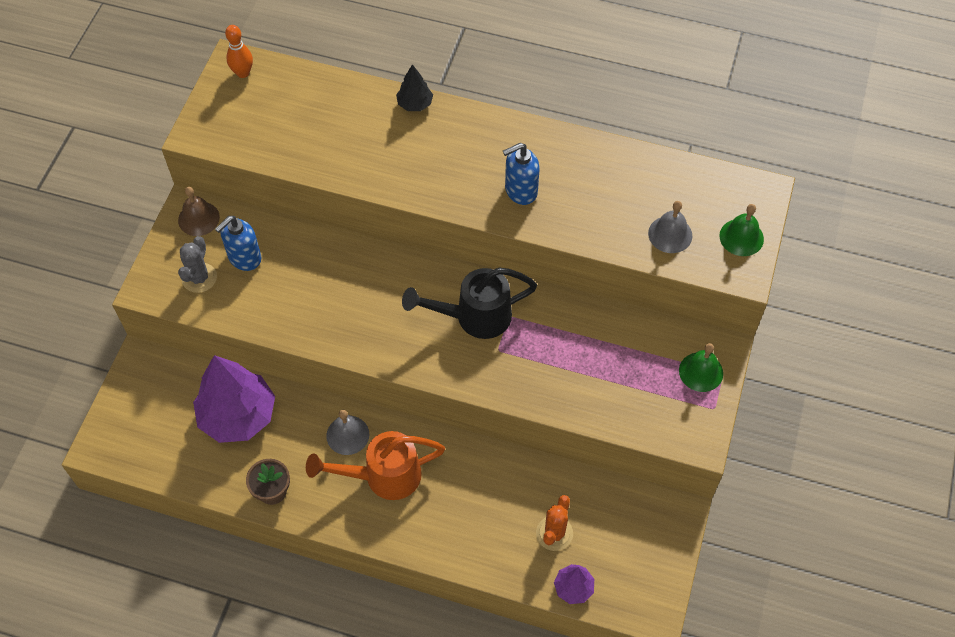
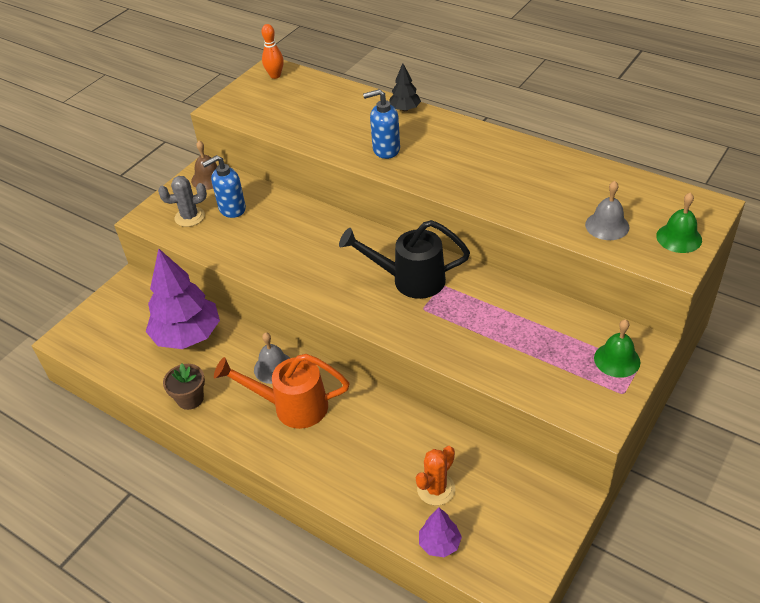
camera: 20 degrees right, 15 degrees down
grey cactus [178,236,217,293] -> grey cactus turned 45 degrees clockwise [158,176,207,227]
blue soap dispenser [503,143,540,205] -> blue soap dispenser moved to [363,89,400,159]

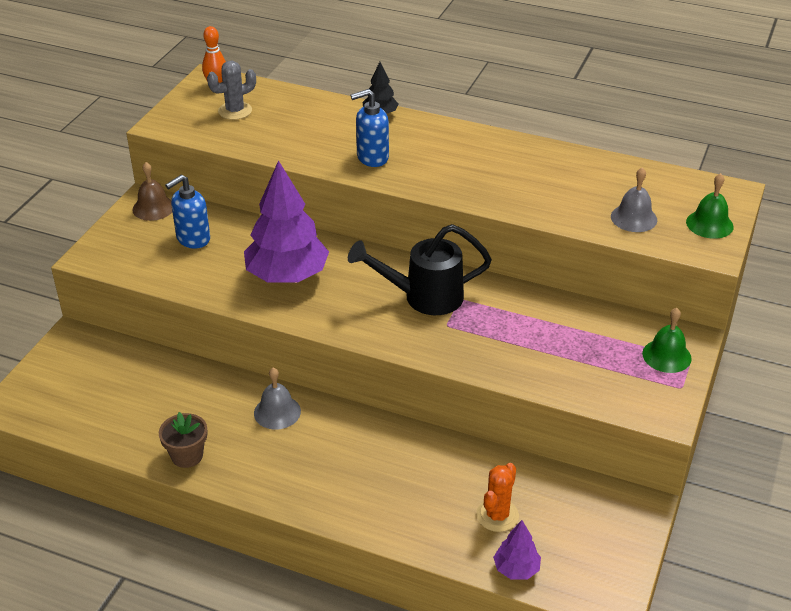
camera: 15 degrees left, 5 degrees down
purple tree [146,249,220,349] -> purple tree moved to [244,160,329,283]
grey cactus [158,176,207,227] -> grey cactus moved to [207,61,256,120]
orange watering can [214,354,349,429] -> none

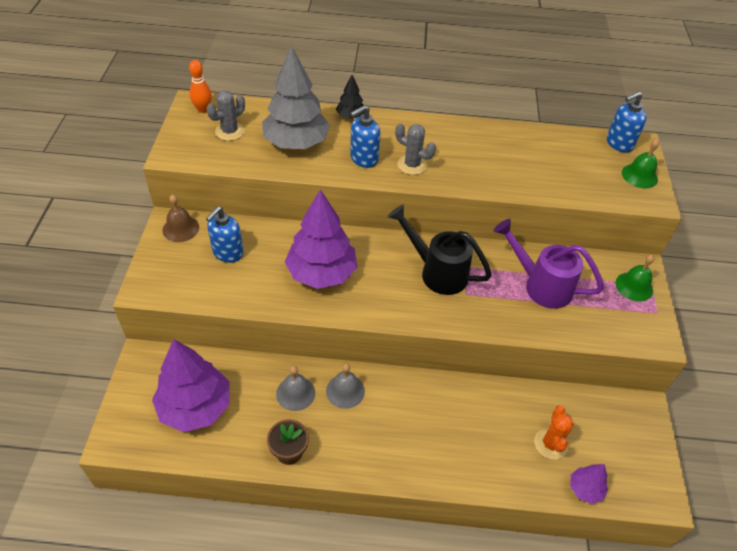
camera: 20 degrees left, 10 degrees up
black watering can [348,224,492,315] -> black watering can turned 60 degrees clockwise [388,205,492,295]
grey bell [611,167,657,232] -> grey bell moved to [276,366,315,411]
none -> purple tree [152,339,230,432]
none -> grey tree [262,46,330,149]
none -> grey cactus [395,123,436,175]
none -> purple watering can [493,219,604,309]
none -> blue soap dispenser [607,92,647,153]

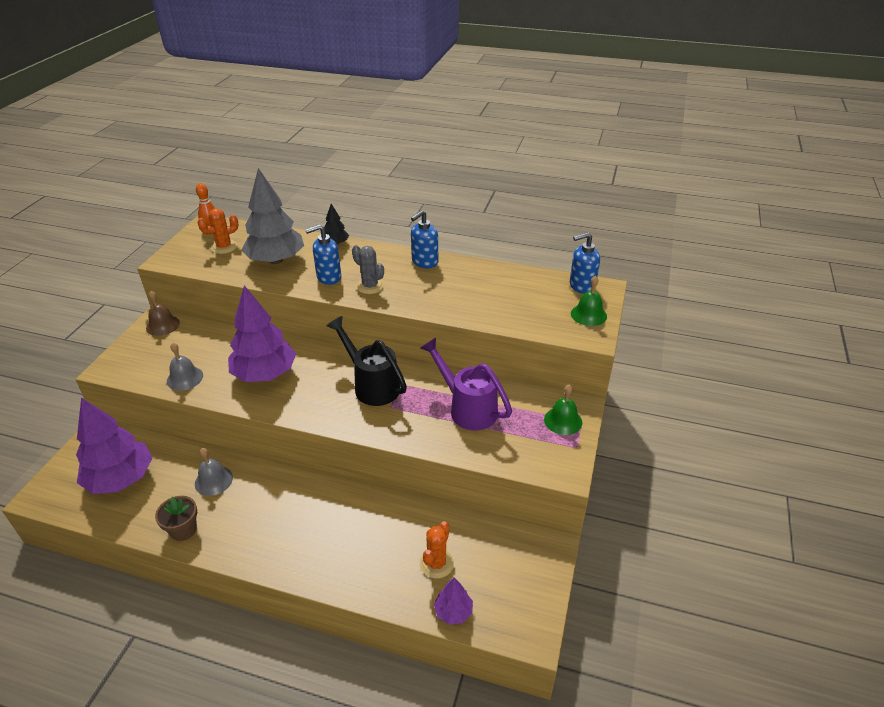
camera: 15 degrees right, 10 degrees down
blue soap dispenser [206,206,243,263] -> blue soap dispenser moved to [411,210,438,268]
grey cactus [207,90,245,141] -> orange cactus [197,208,238,254]
grey bell [326,363,365,409] -> grey bell moved to [167,343,203,391]

